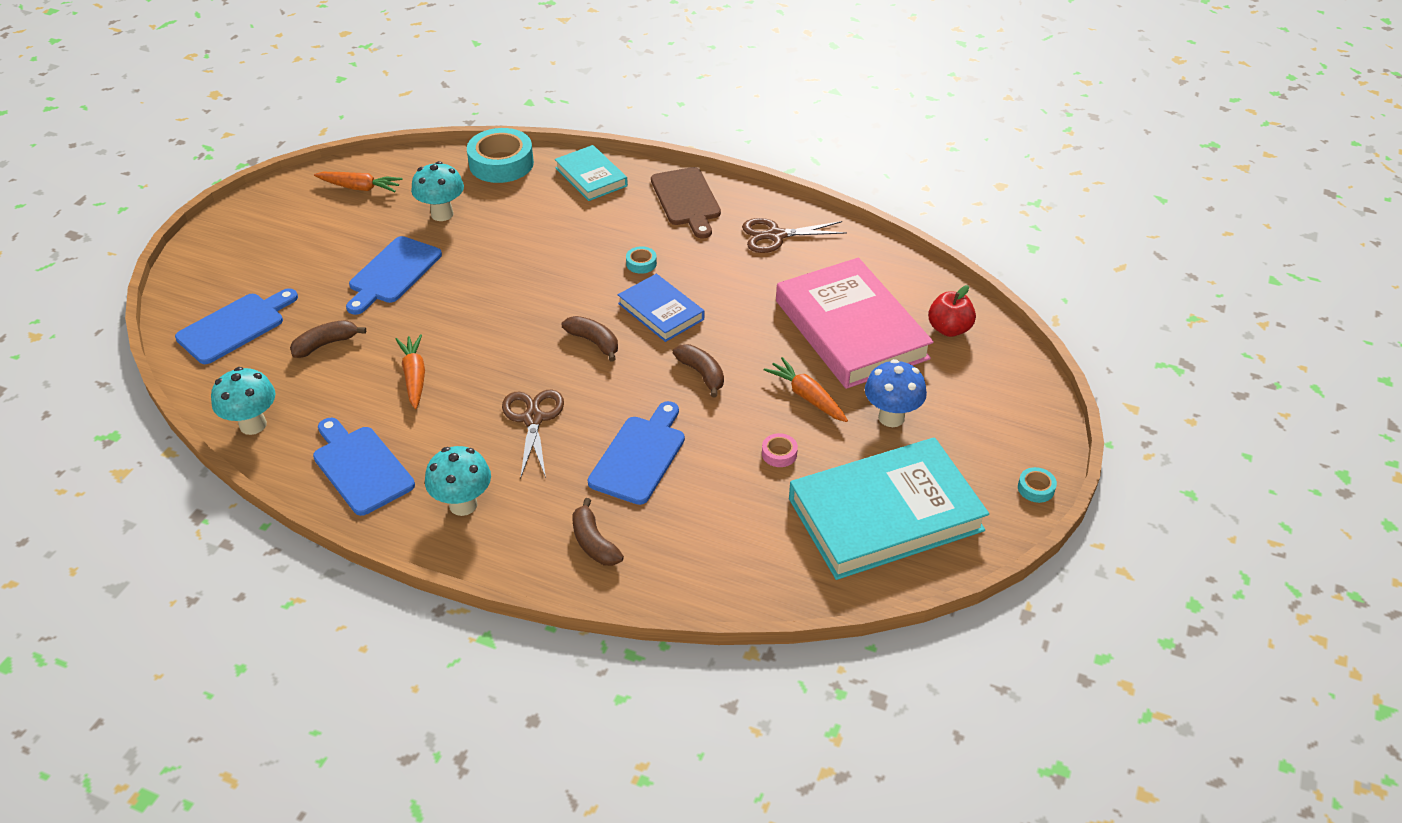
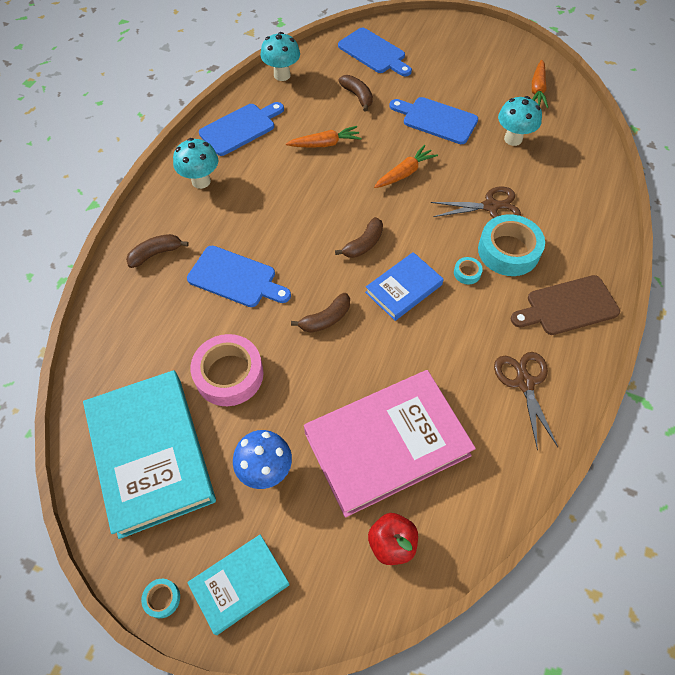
camera: 90 degrees right, 15 degrees up
turquoise tape [467,128,534,183] -> turquoise tape moved to [478,214,545,276]
brown scissors [502,389,564,478] -> brown scissors moved to [431,187,521,218]
turquoise book [555,145,628,201] -> turquoise book moved to [187,535,290,635]
pink tape [762,433,798,467] -> pink tape [190,334,263,406], size x2.30
orange carrot [764,357,848,422] -> orange carrot moved to [374,145,438,188]

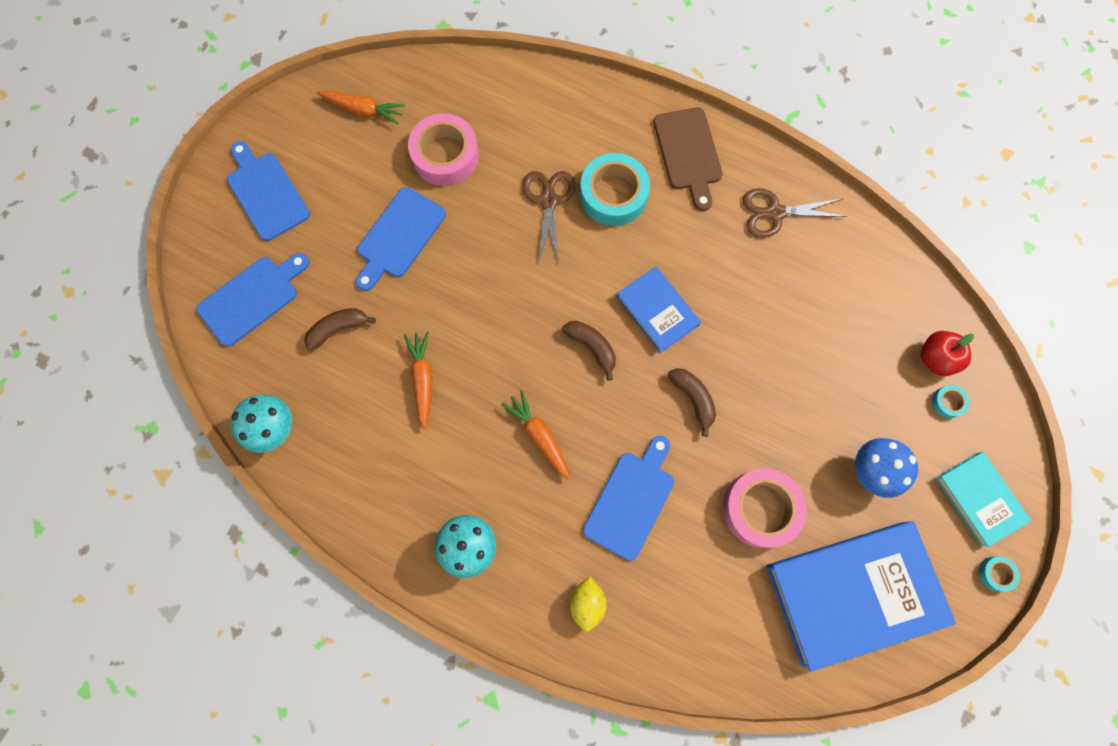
camera: 85 degrees left, 15 degrees up
turquoise book [83,370,216,539] -> blue book [766,521,956,672]
brown banana [126,234,189,268] -> yellow lemon [570,576,607,632]
blue cutting board [199,102,284,156] -> blue cutting board moved to [227,141,310,241]
pink book [304,370,476,517] -> none
orange carrot [374,145,438,188] -> orange carrot moved to [501,390,571,480]
turquoise tape [454,257,483,284] -> turquoise tape moved to [932,385,970,418]
turquoise mushroom [498,96,542,146] -> pink tape [408,113,479,186]

